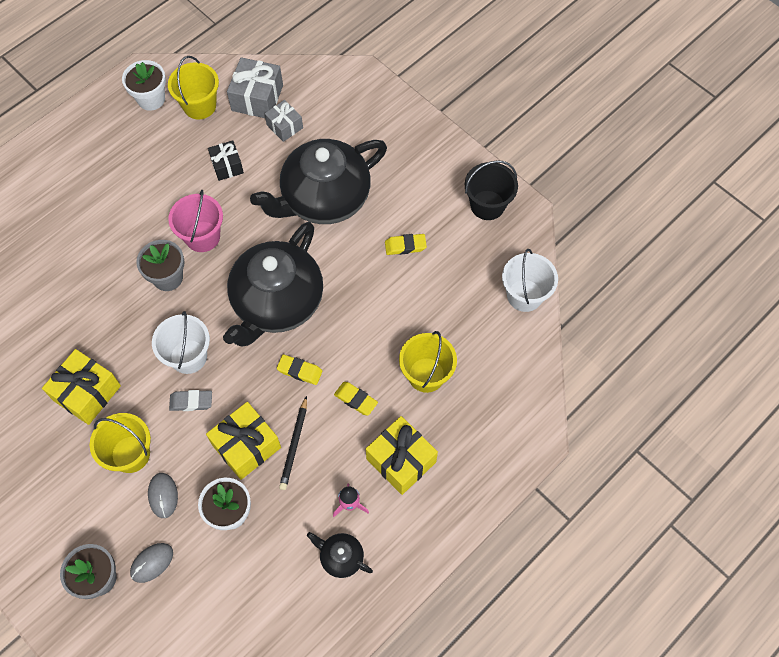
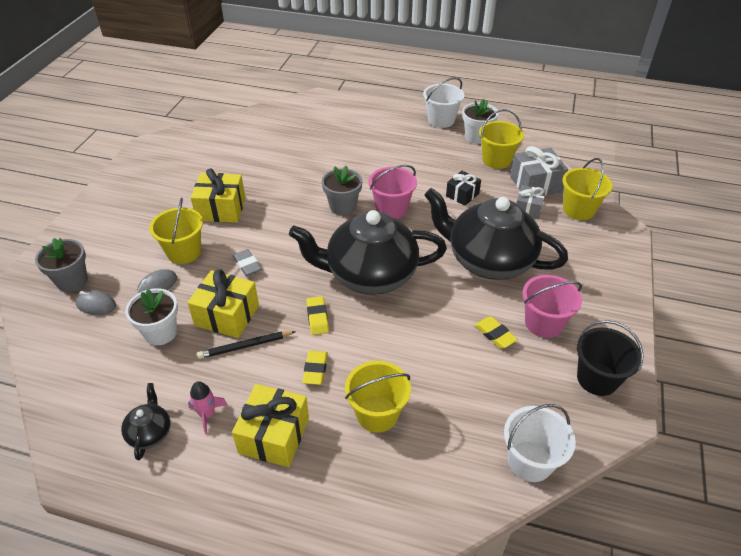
camera: 60 degrees right, 20 degrees down
white bucket [152,311,210,374] -> white bucket moved to [423,77,464,128]
none -> pink bucket [522,275,582,338]
none -> yellow bucket [562,158,612,220]

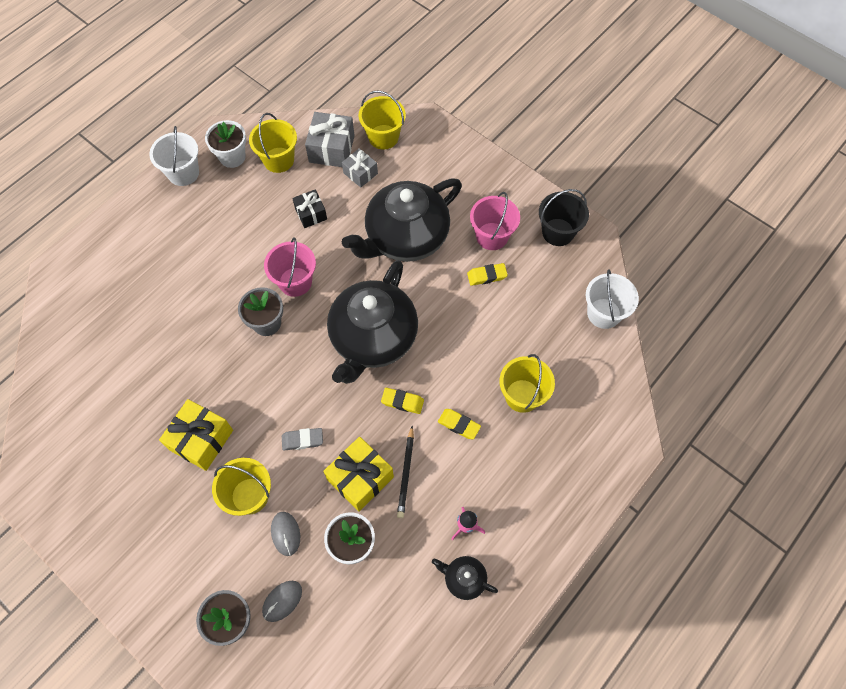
camera: 65 degrees left, 20 degrees up
yellow gift [232,384,309,467] -> none

